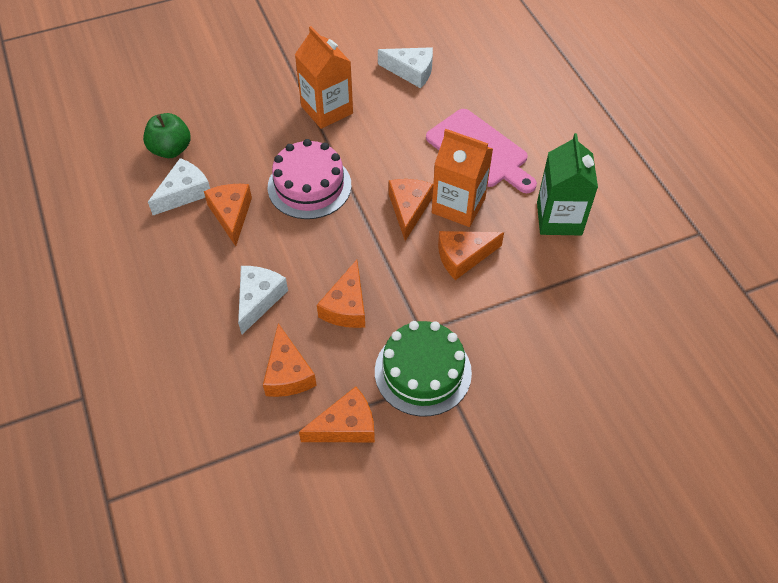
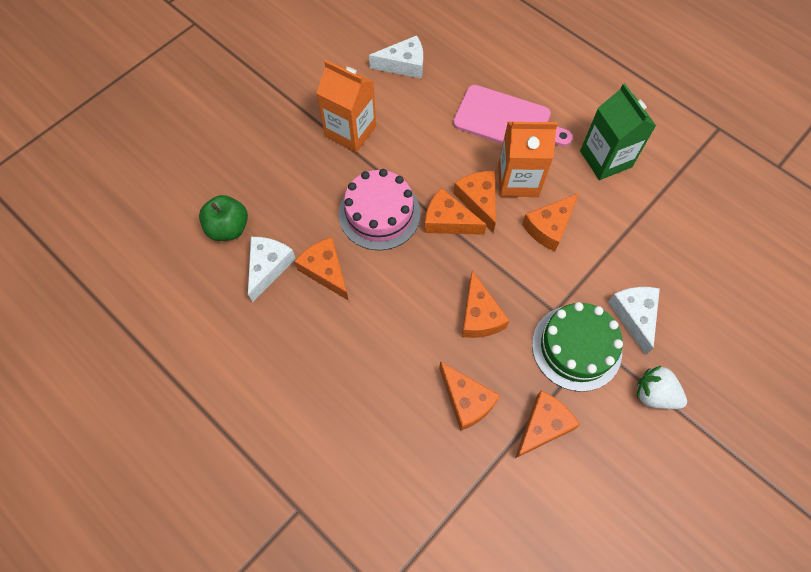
camera: 25 degrees left, 10 degrees up
white cheese [238,266,288,334] -> white cheese moved to [608,287,660,355]
none -> orange cheese [424,188,487,235]
none -> white strawberry [637,365,687,409]

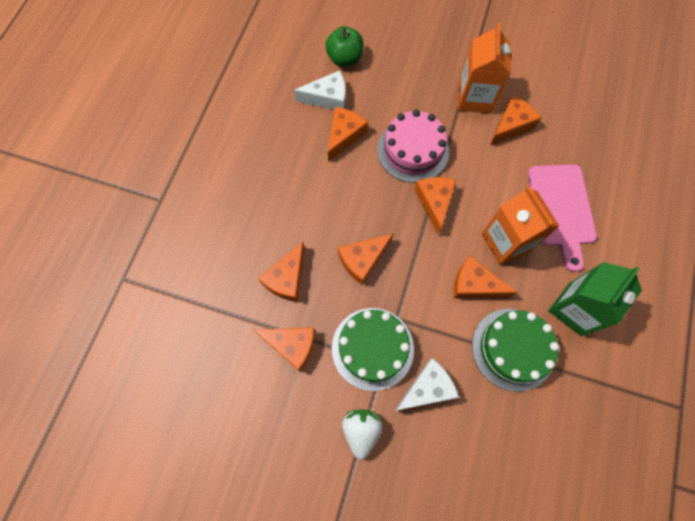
camera: 65 degrees right, 5 degrees up
white cheese [369,35,423,79] -> none
orange cheese [453,171,496,233] -> orange cheese moved to [490,95,541,145]
none -> green cake [472,309,559,392]

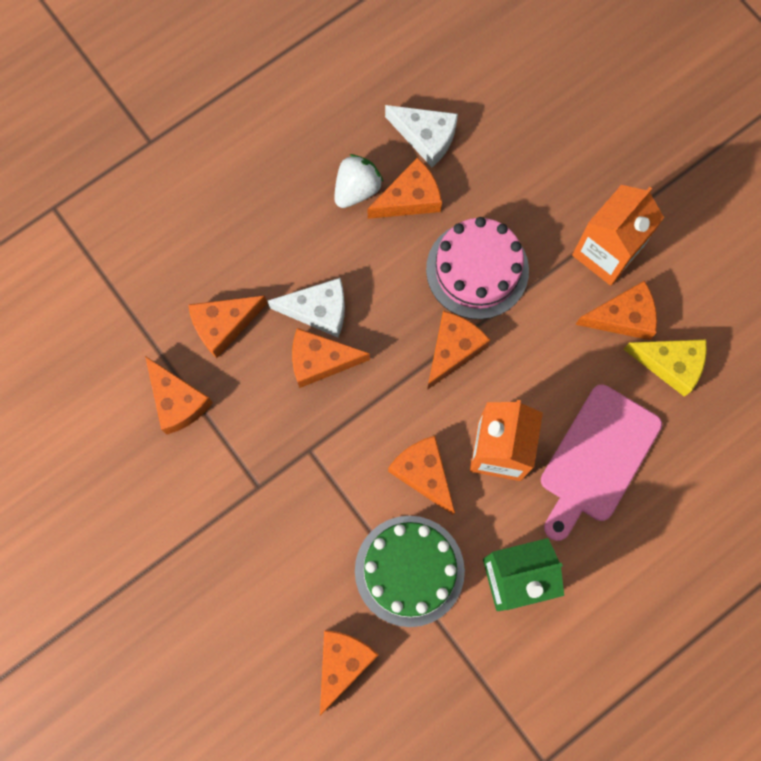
camera: 35 degrees right, 5 degrees up
green apple [325,26,363,67] -> none
green cake [332,308,414,391] -> none
white strawberry [342,409,383,459] -> white strawberry moved to [334,154,383,208]
white cheese [395,358,459,411] -> white cheese moved to [268,278,345,338]
none -> orange cheese [320,630,379,715]
none -> yellow cheese [623,339,707,397]

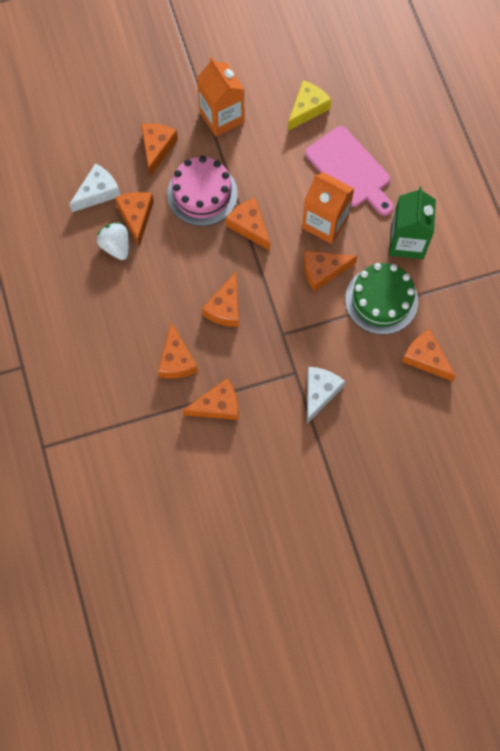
camera: 70 degrees left, 5 degrees down
white cheese [268,278,345,338] -> white cheese moved to [307,367,345,424]
orange cheese [575,281,657,340] -> orange cheese moved to [141,124,178,177]

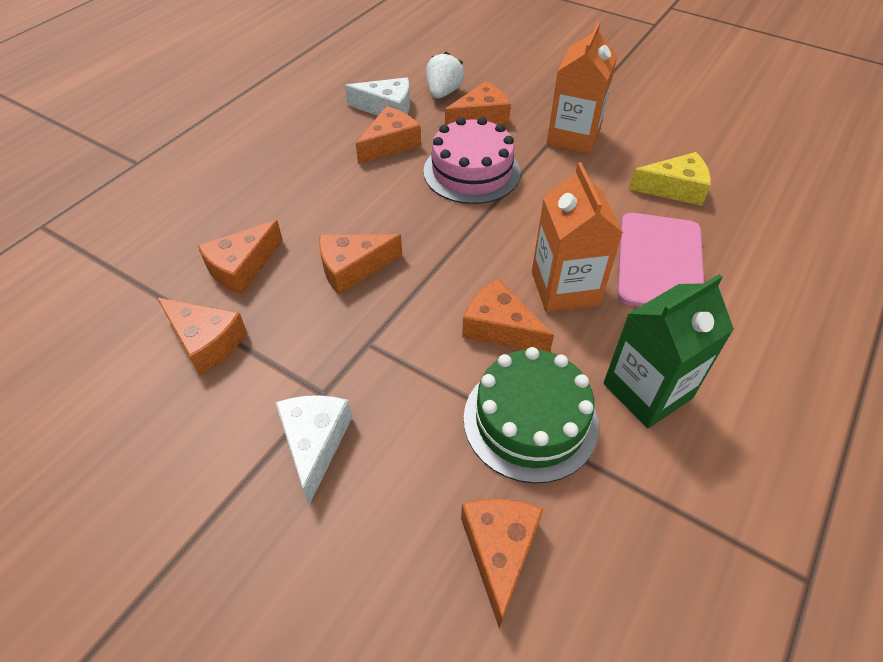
camera: 50 degrees right, 20 degrees down
white strawberry [97,222,129,260] -> white strawberry moved to [426,52,464,99]
orange cheese [226,198,270,251] -> none
white cheese [307,367,345,424] -> white cheese turned 75 degrees counterclockwise [275,395,352,505]

